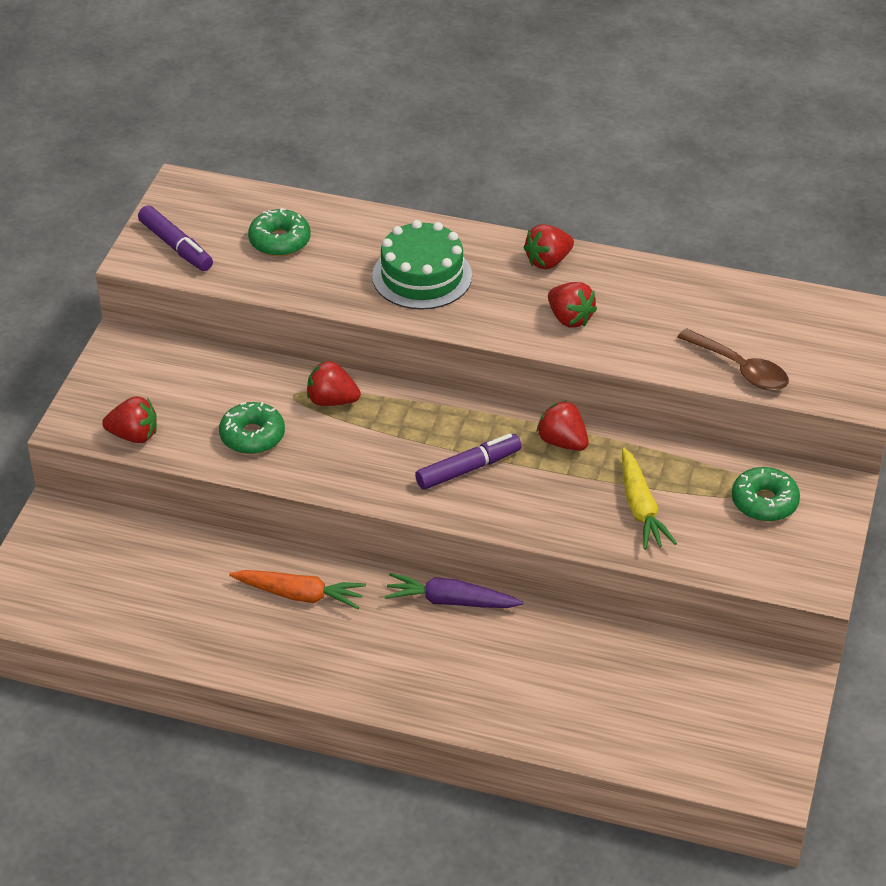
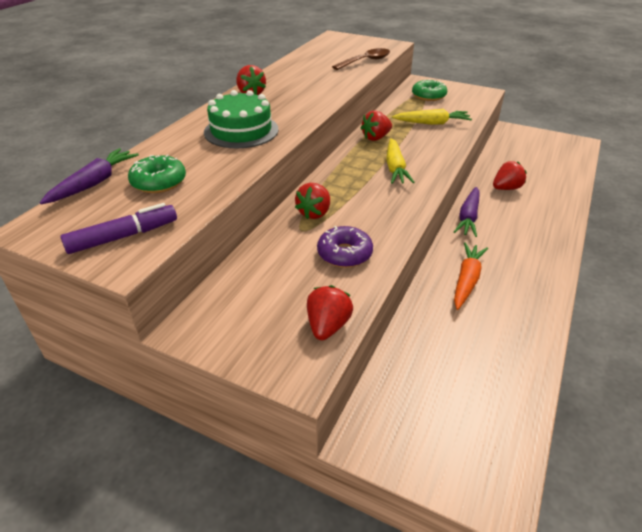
camera: 80 degrees left, 5 degrees down
green donut [219,402,285,454] -> purple donut [317,226,373,268]
purple marker [415,434,522,490] -> yellow carrot [386,138,415,184]
red strawberry [548,282,597,327] -> red strawberry moved to [493,161,527,190]
none -> purple carrot [40,148,139,204]

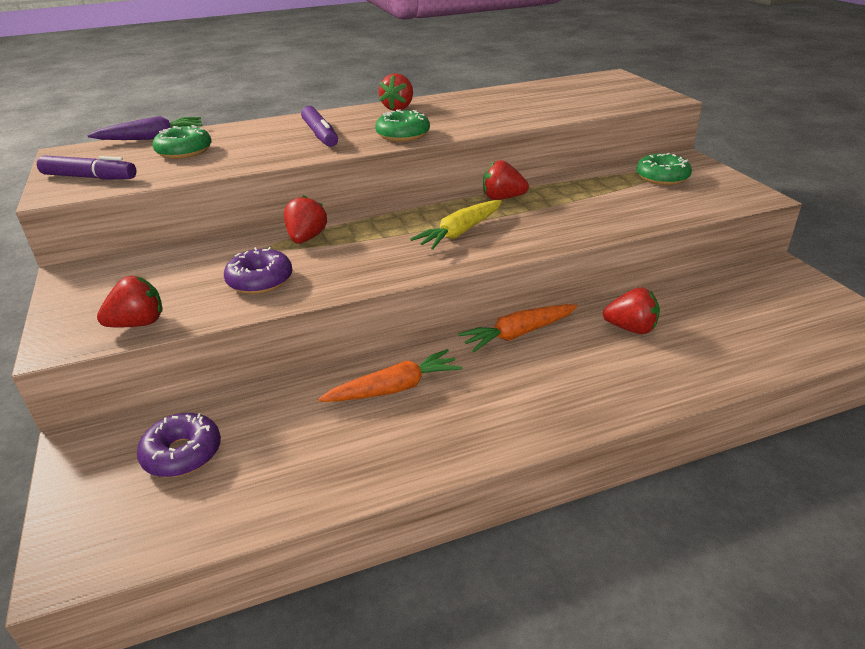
camera: 45 degrees right, 5 degrees down
green cake [204,90,279,148] -> purple marker [301,106,338,147]
red strawberry [295,183,330,219] -> red strawberry turned 120 degrees clockwise [284,195,327,244]
brown spoon [332,48,390,70] -> none
yellow carrot [392,109,472,125] -> none
purple carrot [454,187,480,237] -> orange carrot [458,304,577,352]
none -> purple donut [137,413,221,477]
none -> green donut [375,109,430,142]

